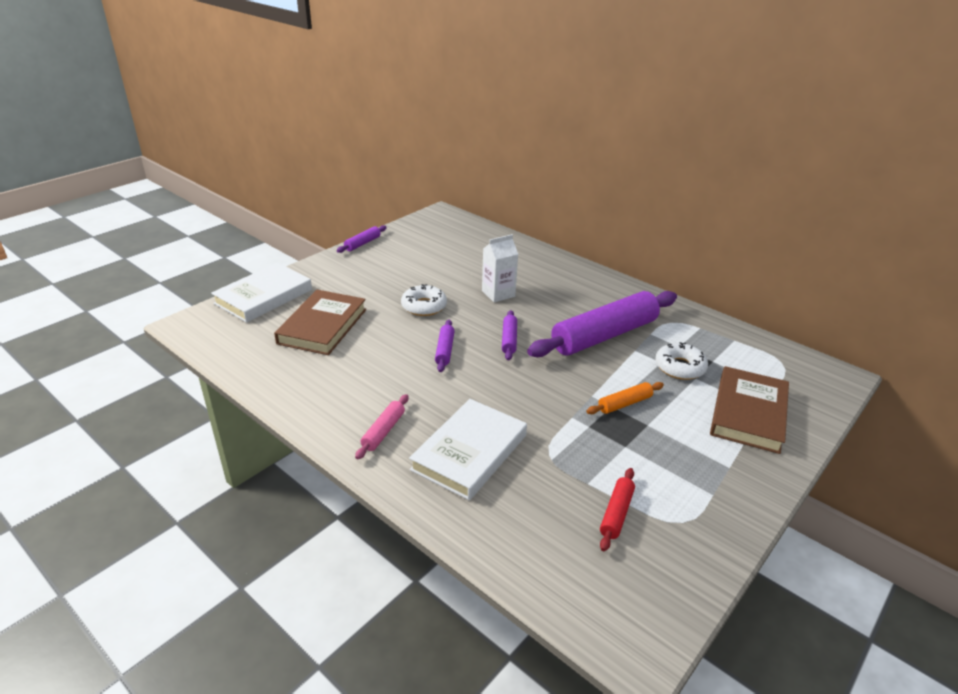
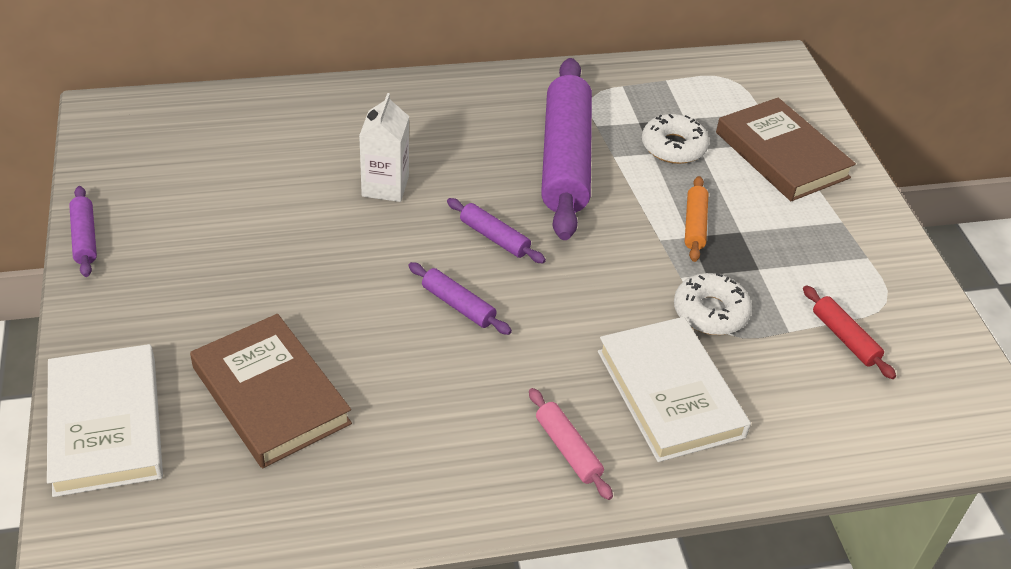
camera: 55 degrees left, 10 degrees up
white donut [401,284,447,316] -> white donut moved to [674,273,752,335]

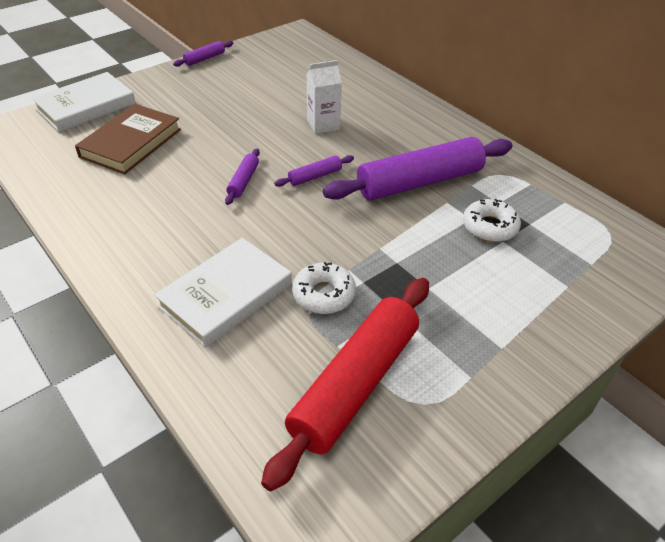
camera: 65 degrees right, 0 degrees up
purple rolling pin [447,198,546,263] -> purple rolling pin turned 45 degrees clockwise [274,155,354,187]
pink rolling pin [529,388,613,500] -> none
orange rolling pin [685,176,708,262] -> none
brown book [716,98,856,201] -> none
red rolling pin [803,285,896,379] -> red rolling pin [261,278,429,491], size x2.32

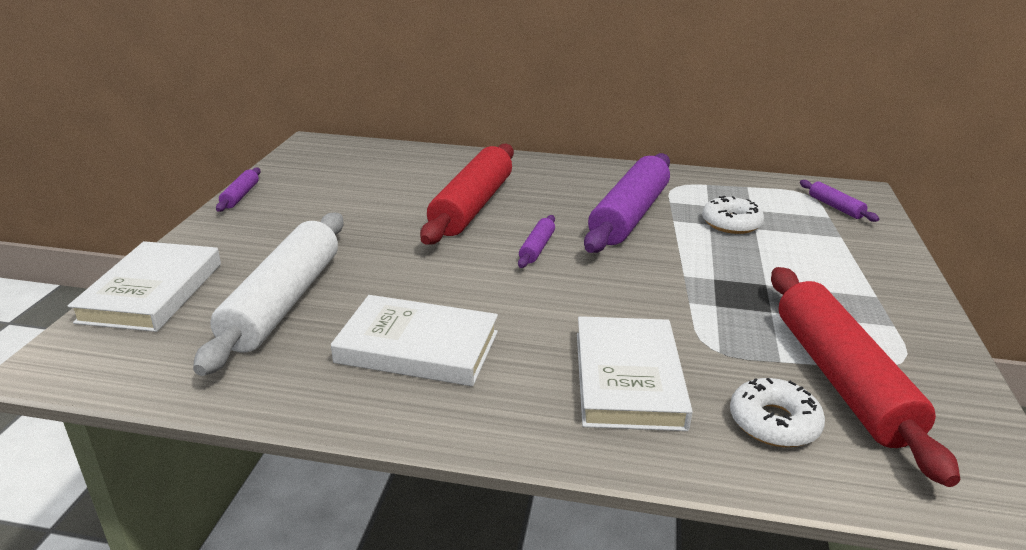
camera: 40 degrees left, 15 degrees down
brown book [75,104,181,174] -> white rolling pin [193,212,344,376]
purple rolling pin [225,148,260,205] -> purple rolling pin moved to [800,180,879,222]
white donut [292,262,356,314] -> white donut moved to [730,378,825,447]
white carton [307,60,342,134] -> red rolling pin [420,144,514,245]
none -> white book [331,295,498,386]

